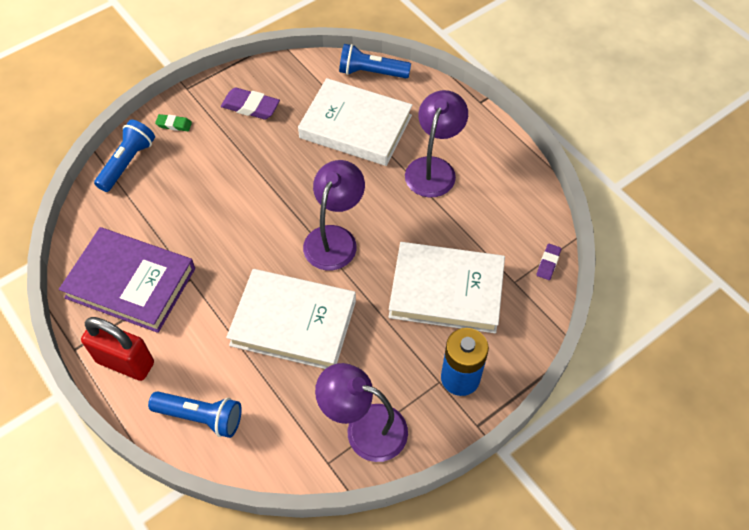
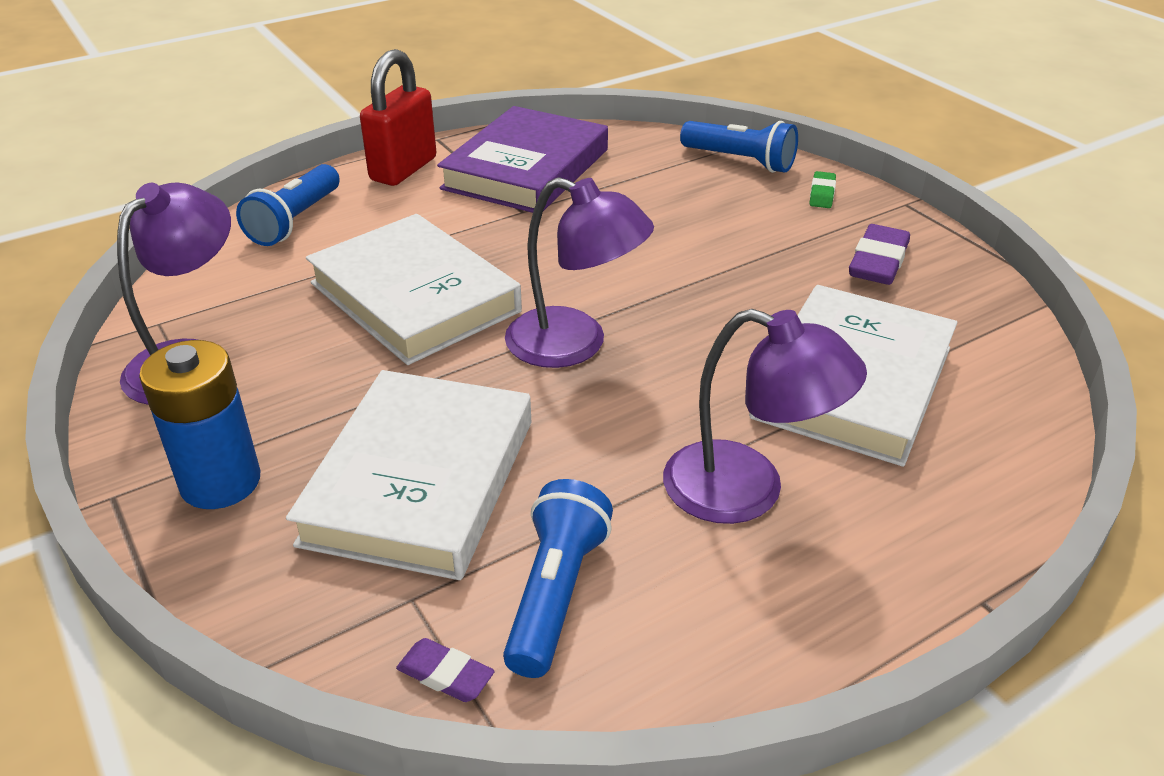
camera: 95 degrees right, 20 degrees down
white book [226,269,356,369] -> white book turned 60 degrees counterclockwise [306,214,522,365]
blue flashlight [339,44,411,78] -> blue flashlight moved to [503,479,613,678]

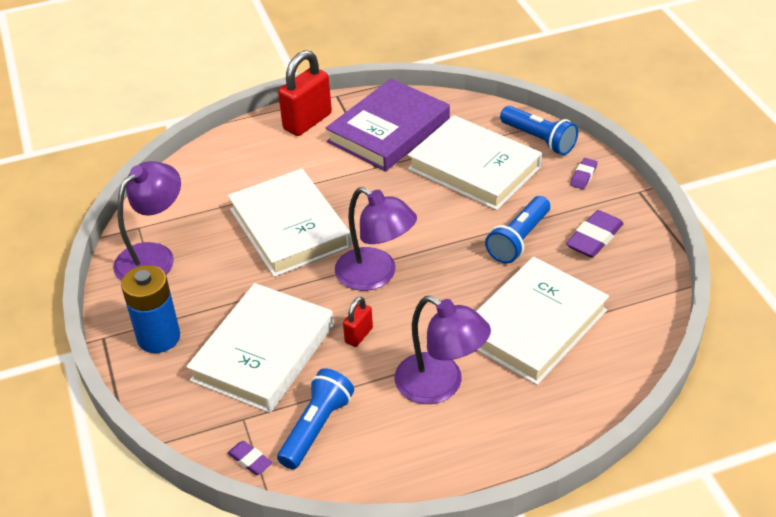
camera: 15 degrees right, 5 degrees up
blue flashlight [236,164,340,246] -> blue flashlight moved to [485,196,550,264]
green eraser [809,171,836,208] -> purple eraser [570,158,598,189]
none -> red padlock [343,297,373,347]
none -> white book [408,115,542,210]

